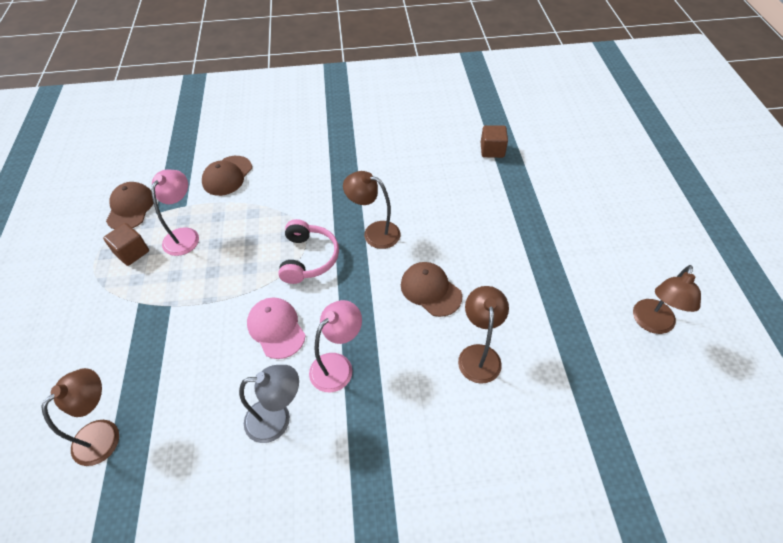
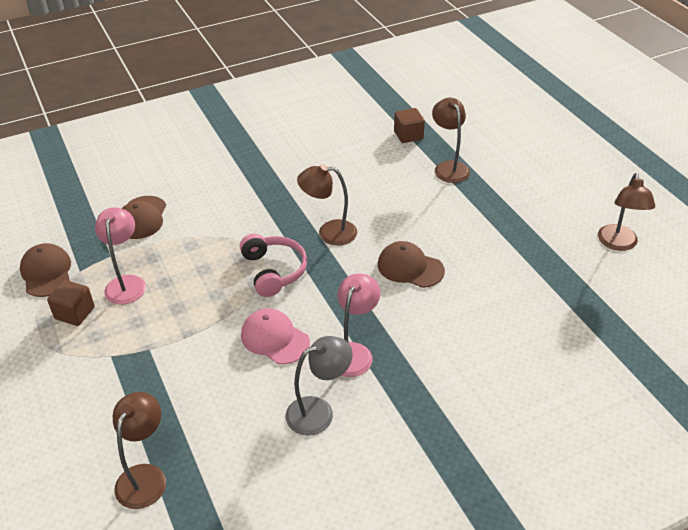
camera: 20 degrees left, 10 degrees down
brown lamp [458,286,509,384] -> brown lamp moved to [432,98,470,183]

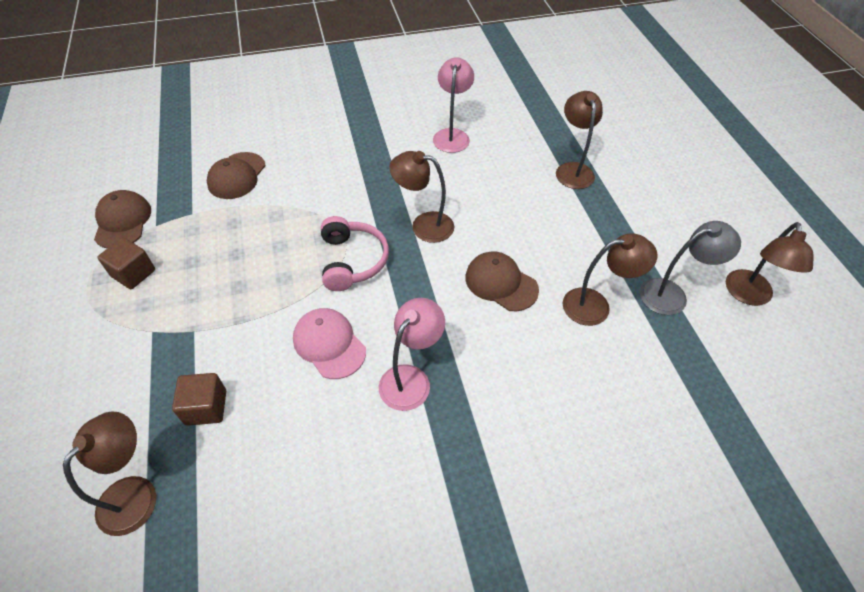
camera: 10 degrees right, 10 degrees up
pink lamp [95,207,146,304] -> pink lamp moved to [433,57,474,153]
grey lamp [285,336,353,436] -> grey lamp moved to [640,221,741,315]
brown cube [394,108,425,143] -> brown cube moved to [172,373,226,426]
none -> brown lamp [563,233,657,326]

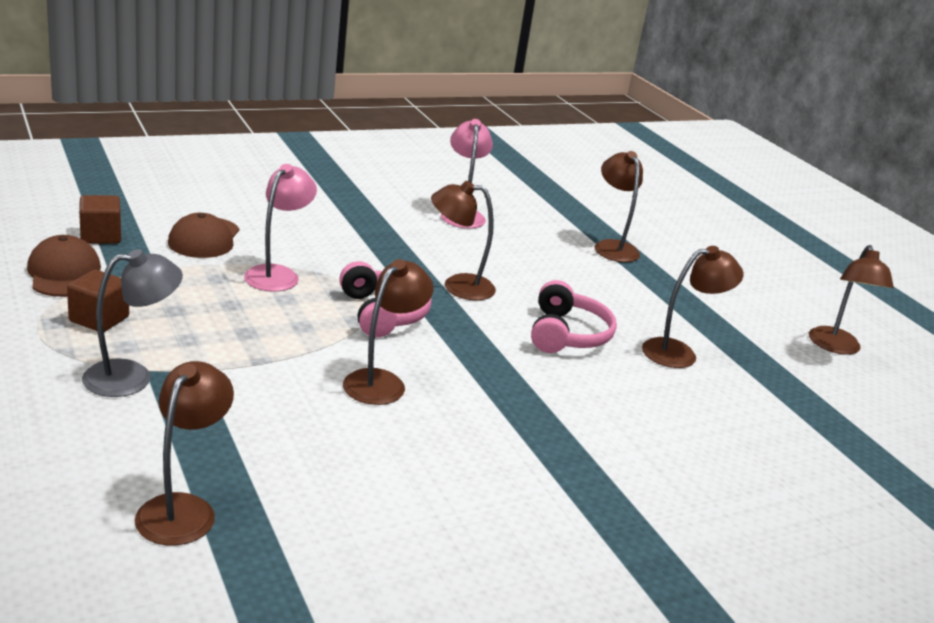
camera: 15 degrees left, 25 degrees down
brown cube [172,373,226,426] -> brown cube moved to [79,195,121,244]
pink cap [293,308,366,379] -> brown lamp [343,259,434,405]
pink lamp [379,298,445,411] -> pink lamp moved to [244,164,317,292]
brown cap [465,251,539,311] -> pink headphones [531,280,617,353]
grey lamp [640,221,741,315] -> grey lamp moved to [82,249,183,397]

